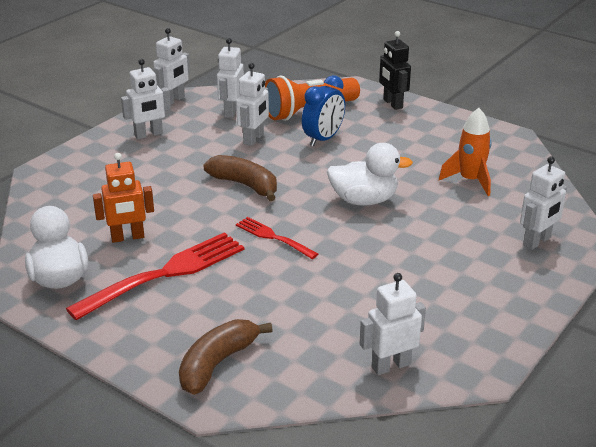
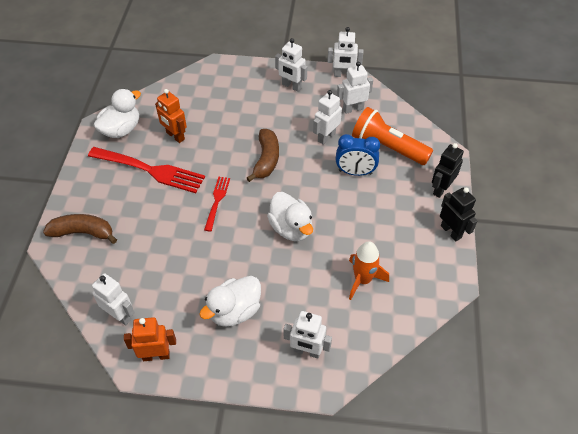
camera: 60 degrees right, 20 degrees up
white robot [236,63,269,146] -> white robot turned 135 degrees clockwise [313,90,342,145]
none -> orange robot [124,317,176,361]
none -> white duck [199,276,261,327]
none -> black robot [440,188,477,241]

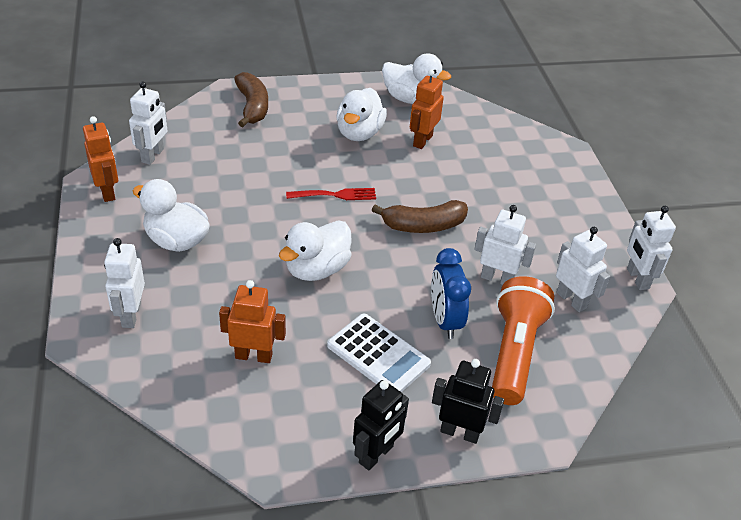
camera: 70 degrees right, 10 degrees down
red fork [88,147,205,193] -> white duck [336,88,387,141]
white robot [275,38,307,92] -> none
orange rocket [349,241,389,300] -> orange robot [219,280,286,363]
none -> white calculator [327,314,431,392]

